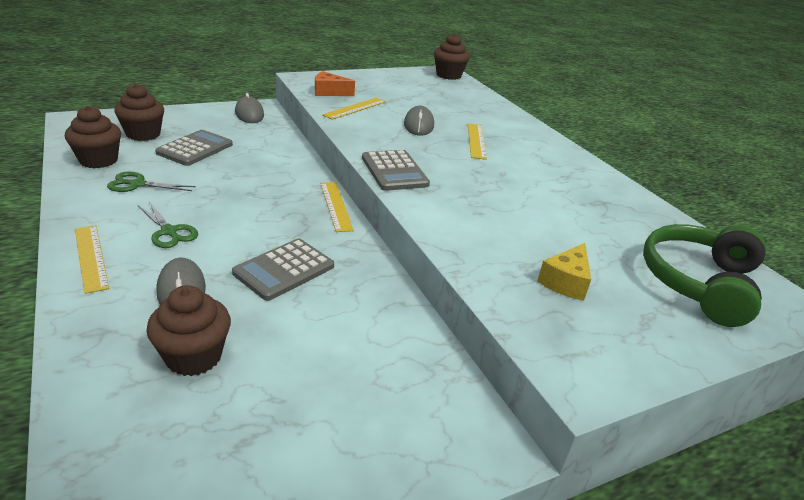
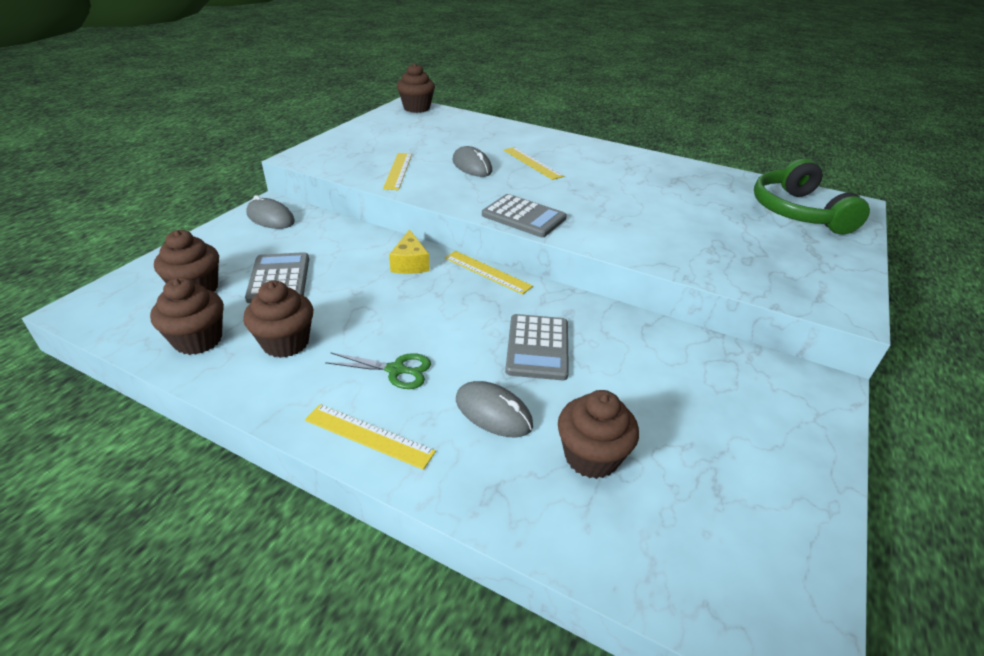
camera: 35 degrees left, 5 degrees up
green scissors [107,172,196,192] -> brown cupcake [243,281,313,358]
orange cheese [315,71,355,96] -> none
yellow cheese [537,243,591,301] -> yellow cheese moved to [389,229,430,274]

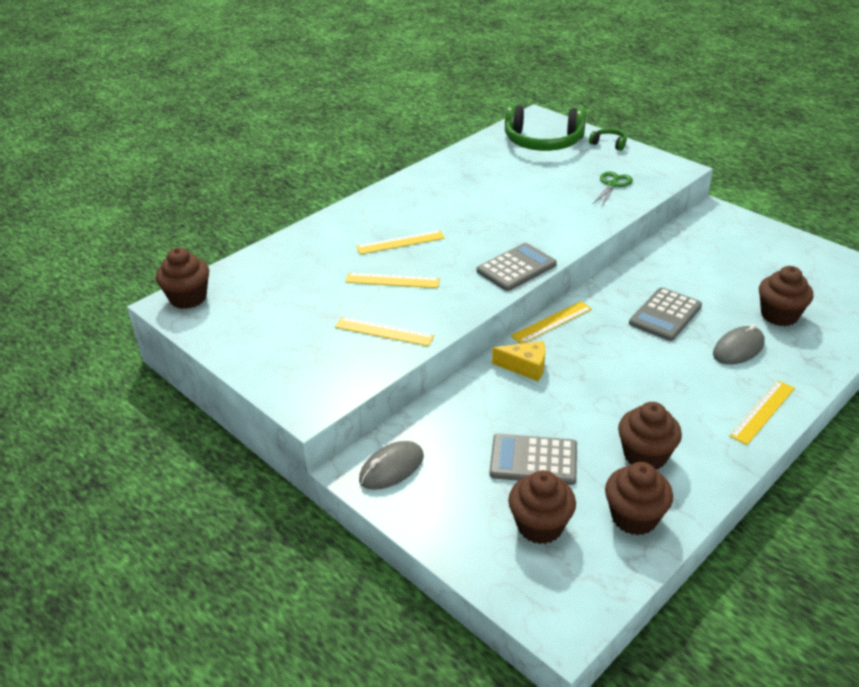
camera: 70 degrees left, 0 degrees up
green scissors [325,353,431,389] -> green scissors moved to [593,172,633,206]
grey mouse [452,146,492,177] -> yellow ruler [345,273,440,288]
grey calculator [505,314,569,380] -> grey calculator turned 105 degrees clockwise [629,287,702,341]
none -> green headphones [589,129,627,151]

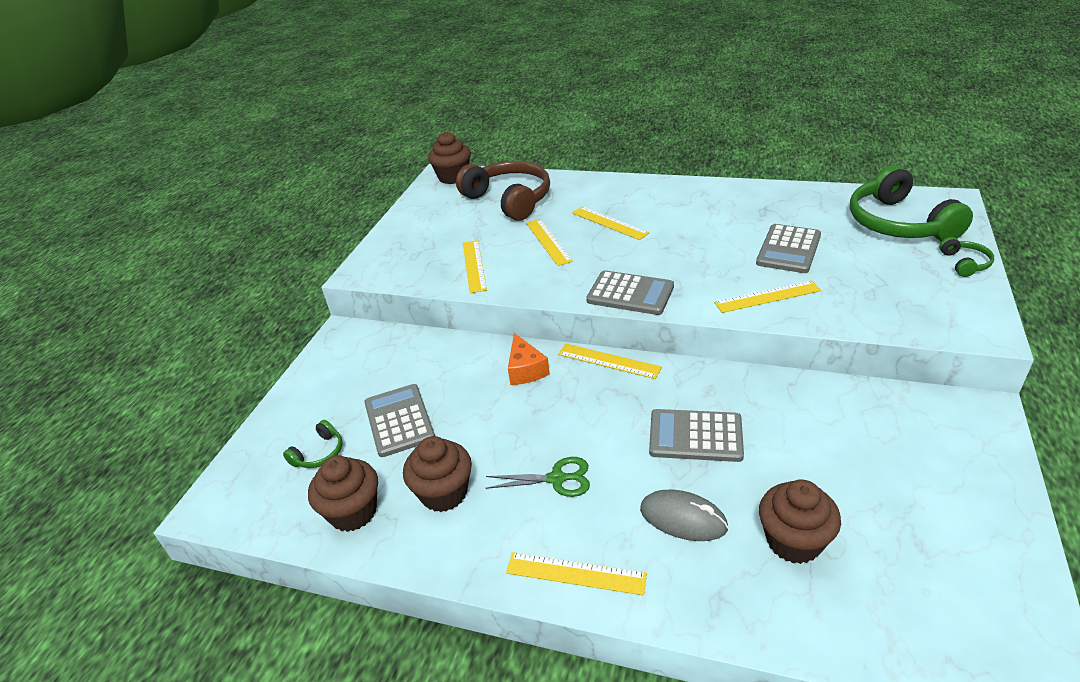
camera: 65 degrees right, 0 degrees up
grey mouse [359,441,424,490] -> none
yellow cheese [492,341,545,381] -> orange cheese [508,333,550,385]
brown cupcake [508,470,576,544] -> green headphones [283,420,343,468]
green scissors [593,172,633,206] -> green scissors moved to [485,457,590,497]
none -> brown headphones [456,161,550,221]
none -> yellow ruler [714,280,821,313]
none -> grey calculator [756,224,821,273]

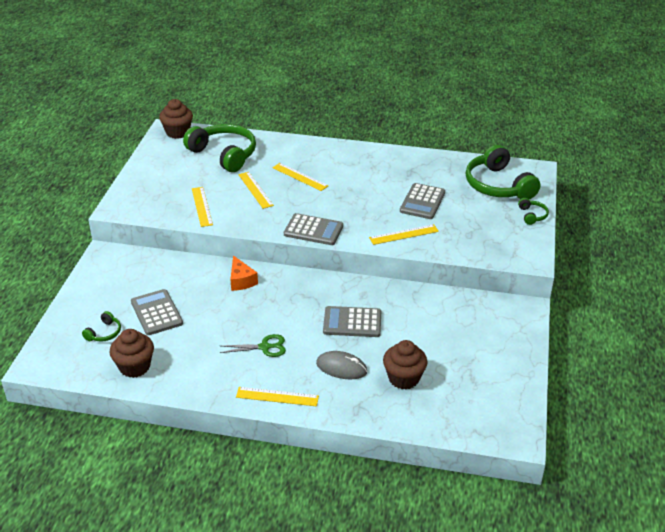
camera: 10 degrees left, 0 degrees up
brown cupcake [403,436,472,512] -> none
brown headphones [456,161,550,221] -> green headphones [183,124,256,172]
yellow ruler [558,344,662,379] -> none

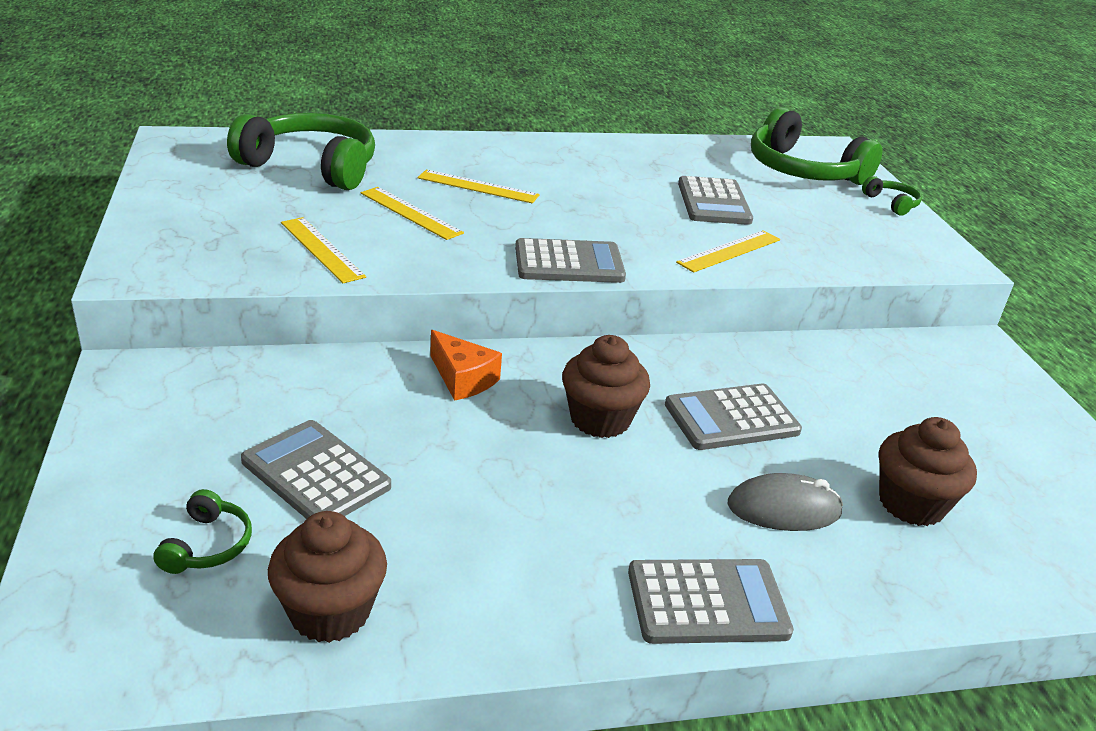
camera: 25 degrees left, 5 degrees down
brown cupcake [159,99,193,139] -> brown cupcake moved to [562,335,650,438]
green scissors [220,334,286,357] -> none
yellow ruler [236,387,319,407] -> grey calculator [628,559,794,644]

